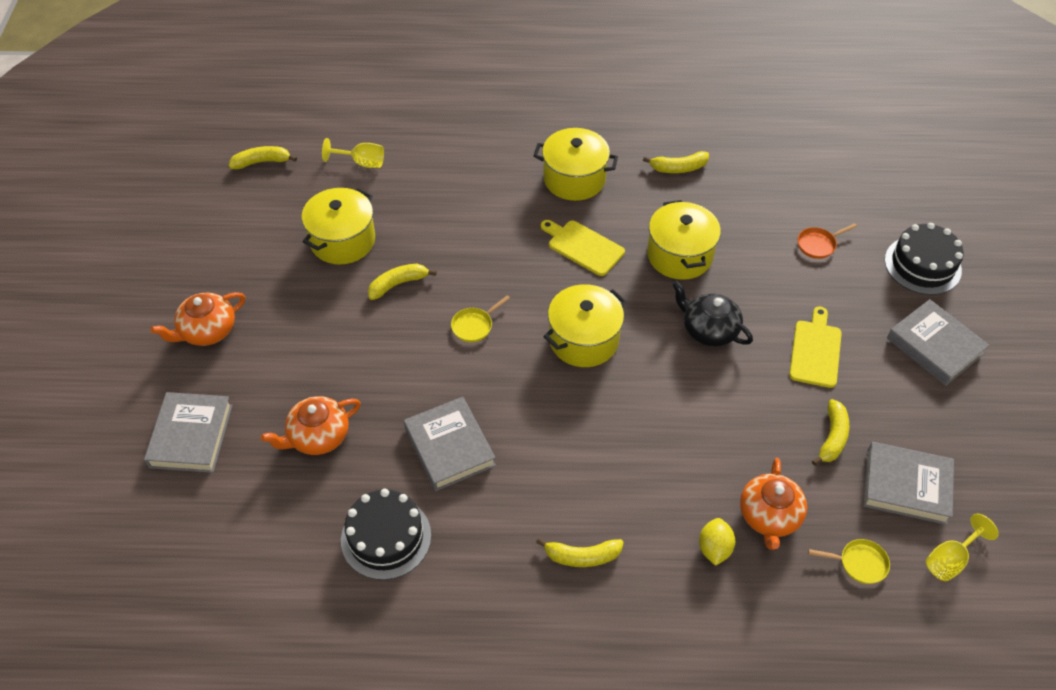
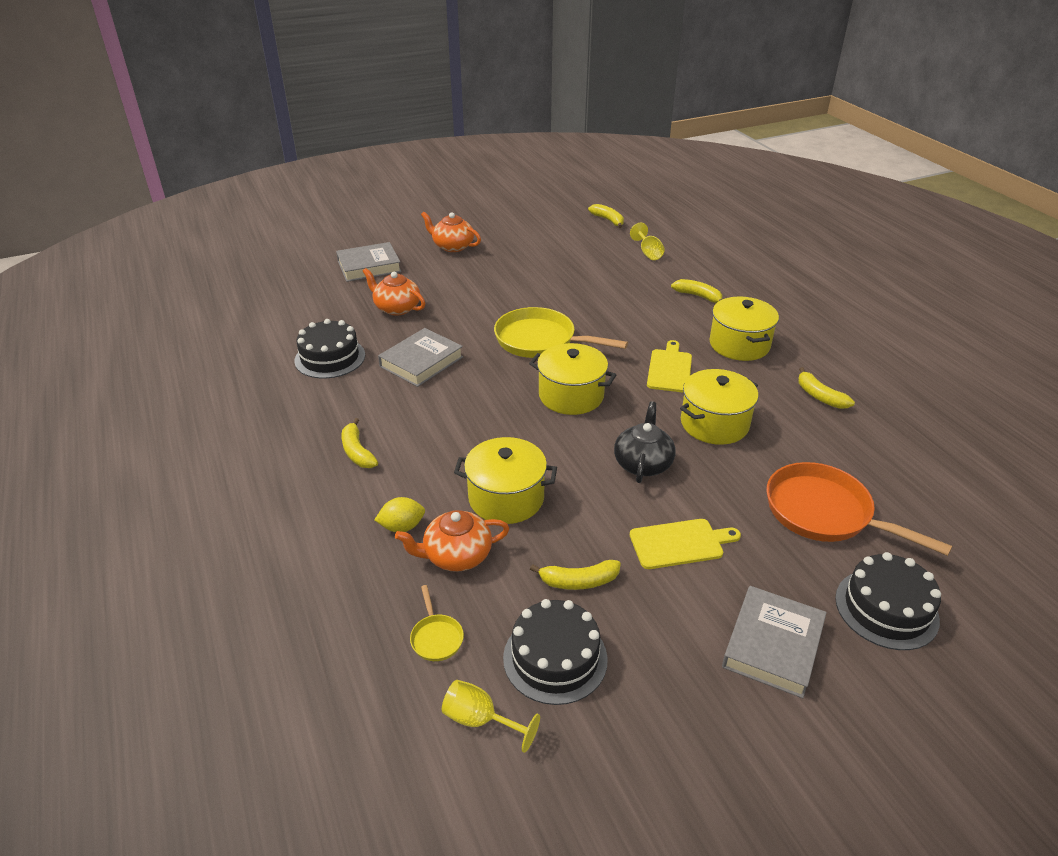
camera: 65 degrees right, 15 degrees down
yellow pot [302,188,375,265] -> yellow pot moved to [454,437,557,524]
yellow banana [368,264,437,300] -> yellow banana moved to [671,279,723,303]
yellow pan [451,295,510,342] -> yellow pan [494,307,628,358], size x2.27
orange pan [798,223,857,259] -> orange pan [767,462,952,556], size x2.27
grey book [863,442,954,525] -> black cake [503,599,608,705]

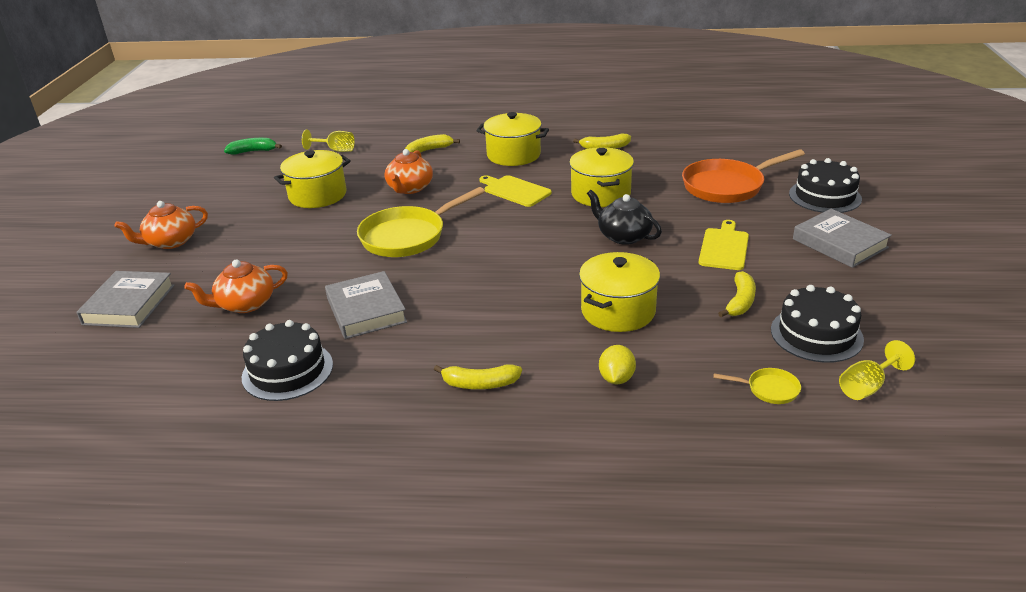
camera: 60 degrees left, 5 degrees down
orange teapot [395,510,509,572] -> orange teapot moved to [385,149,433,194]
yellow pot [529,343,616,415] -> yellow pot moved to [274,150,351,208]
yellow banana [588,204,624,228] -> green banana [224,138,282,154]

